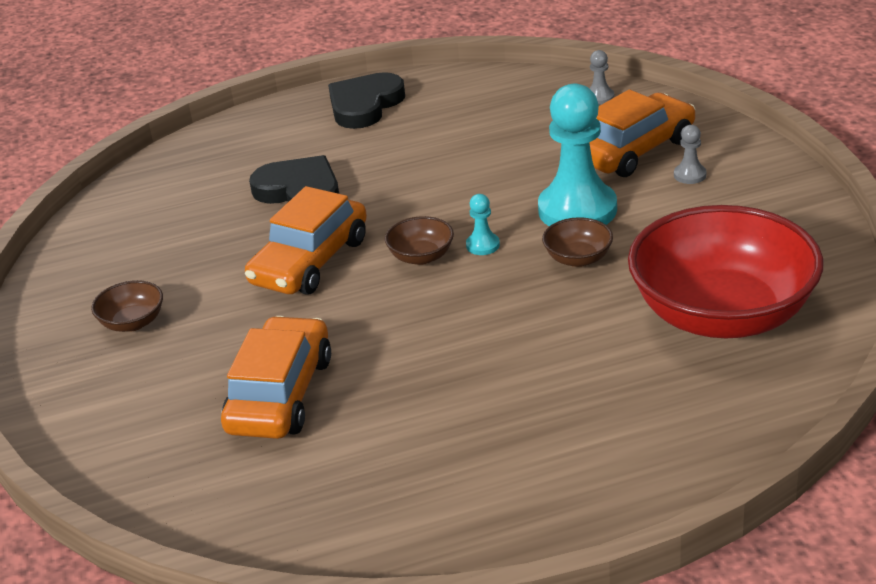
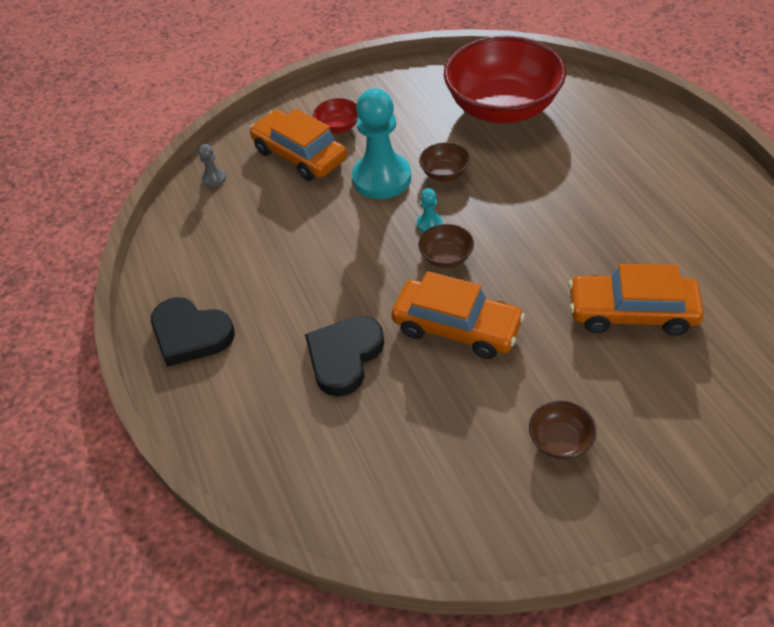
camera: 95 degrees left, 15 degrees up
grey pawn [674,125,706,184] -> red bowl [313,98,358,133]

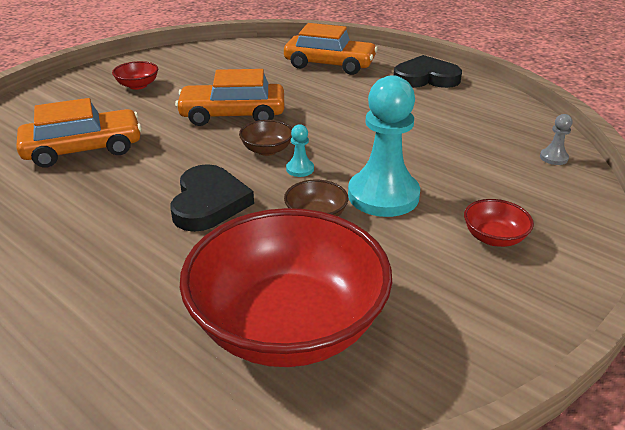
camera: 150 degrees right, 15 degrees down
orange car [249,109,347,181] -> orange car moved to [284,23,378,75]
black heart [305,316,384,397] -> black heart moved to [170,164,254,232]
brown bowl [529,401,596,460] -> red bowl [112,61,158,90]

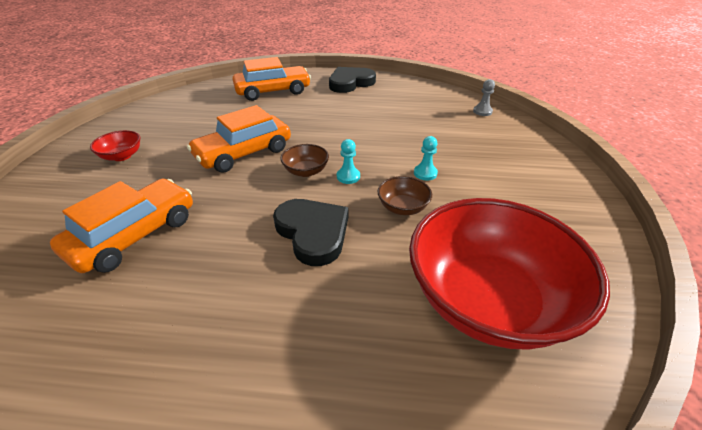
camera: 35 degrees left, 5 degrees up
turquoise pawn [348,75,420,217] -> turquoise pawn [414,136,438,180], size x0.42
red bowl [464,199,534,247] -> none

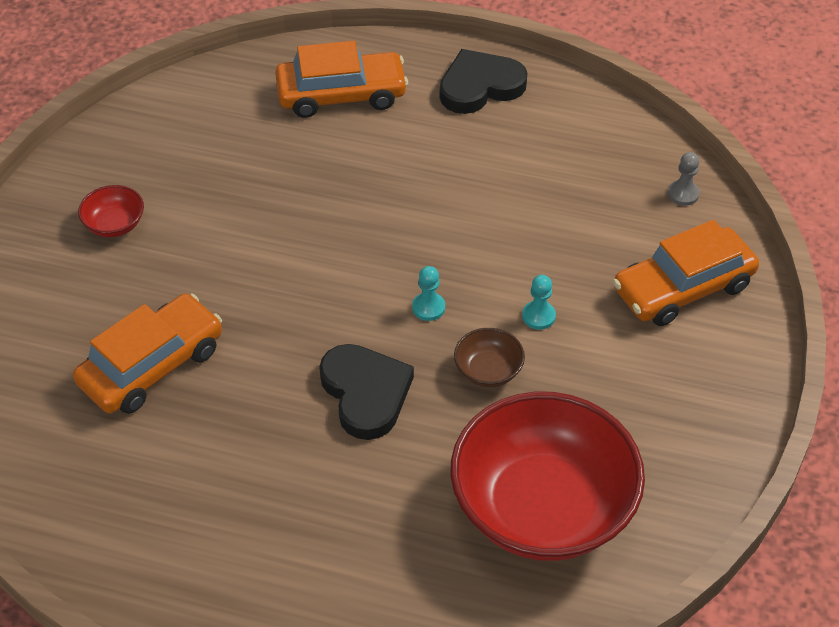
camera: 10 degrees right, 10 degrees up
orange car [187,105,291,173] -> orange car moved to [613,220,759,326]
brown bowl [281,144,329,177] -> none

